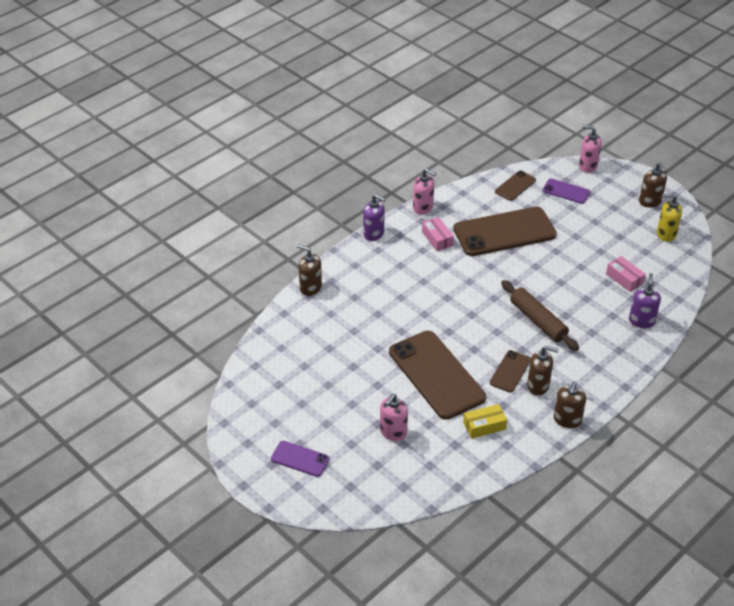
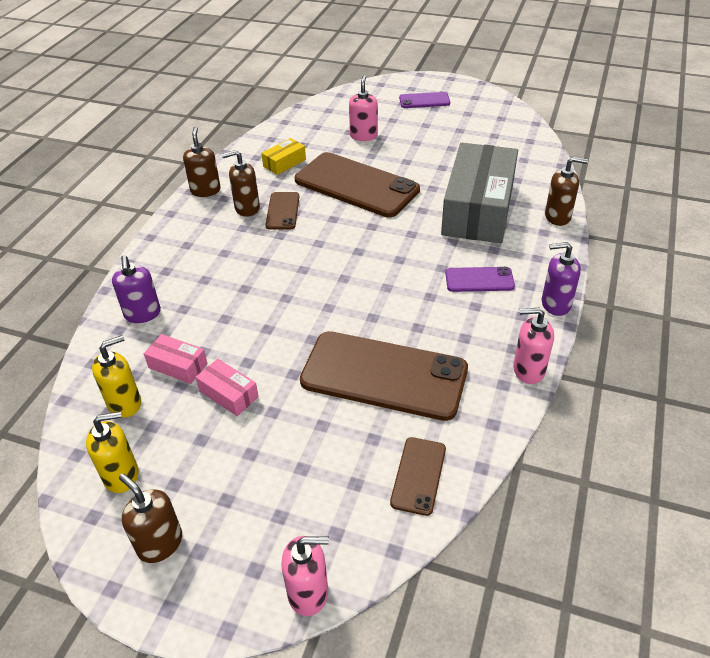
camera: 155 degrees right, 0 degrees up
pink box [422,217,454,251] -> pink box moved to [196,359,259,416]
brown phone [453,207,557,256] -> brown phone turned 60 degrees clockwise [300,331,468,421]
brown rolling pin [501,280,579,351] -> none
purple phone [543,178,590,204] -> purple phone moved to [445,267,515,292]
none -> yellow soap dispenser [92,335,141,418]
none -> grey box [441,143,518,243]

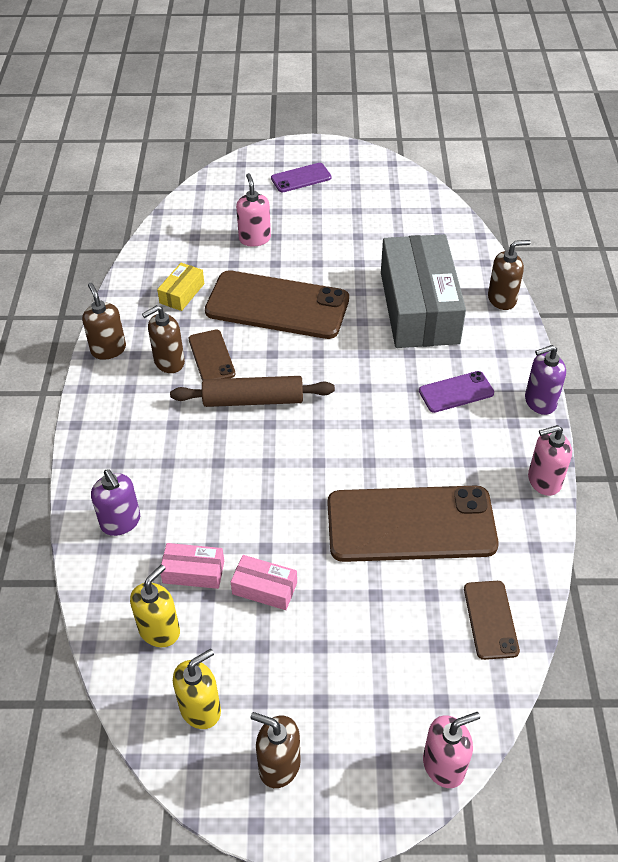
camera: 20 degrees left, 5 degrees up
none -> brown rolling pin [170,376,335,407]

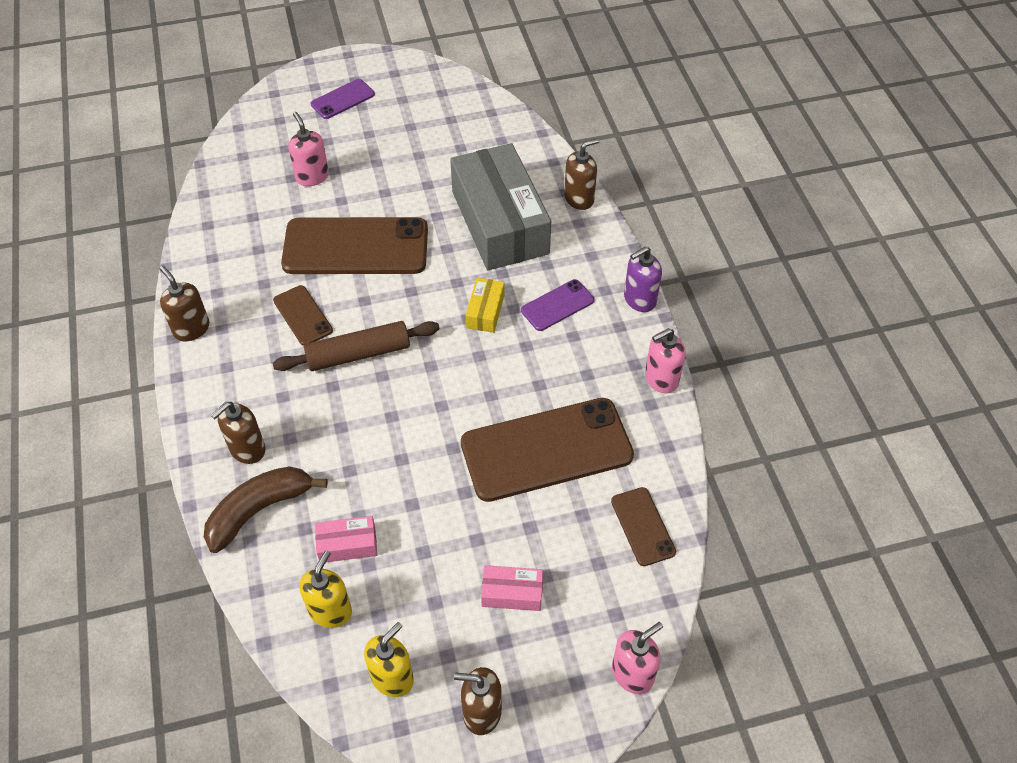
camera: 15 degrees left, 5 degrees up
purple soap dispenser [91,469,140,536] -> brown banana [204,466,328,553]
brown soap dispenser [142,305,185,373] -> brown soap dispenser moved to [211,402,265,464]
yellow box [157,263,204,311] -> yellow box moved to [465,278,505,333]
pink box [231,555,297,610] -> pink box moved to [481,565,543,611]

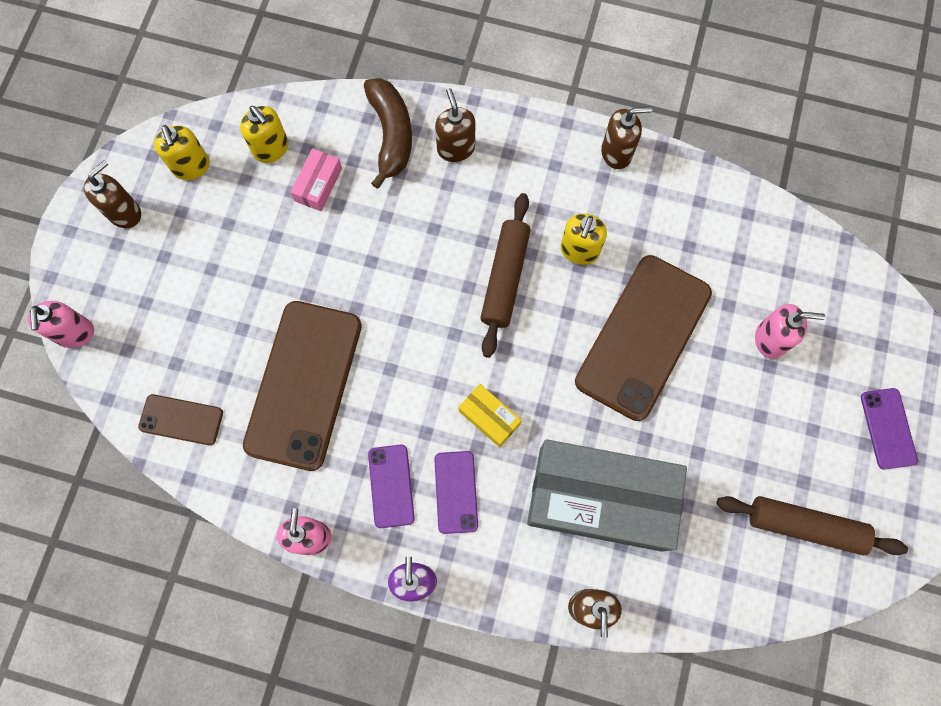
camera: 120 degrees right, 20 degrees up
brown phone [273,285,333,346] -> yellow soap dispenser [561,214,607,265]
pink box [481,565,543,611] -> none
none -> purple phone [368,445,415,528]
none -> brown rolling pin [716,496,908,556]

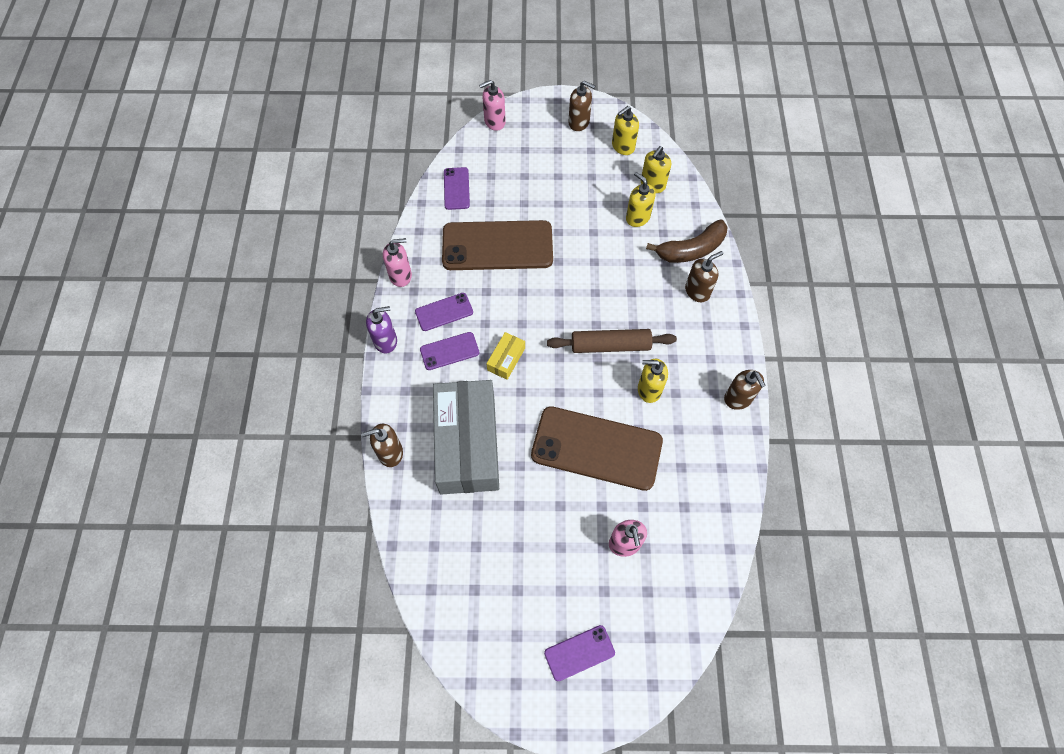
camera: 75 degrees right, 10 degrees down
brown phone [138,394,223,445] -> purple phone [444,167,470,210]
pink box [291,148,342,211] -> yellow soap dispenser [626,172,656,227]
brown rolling pin [716,496,908,556] -> none

